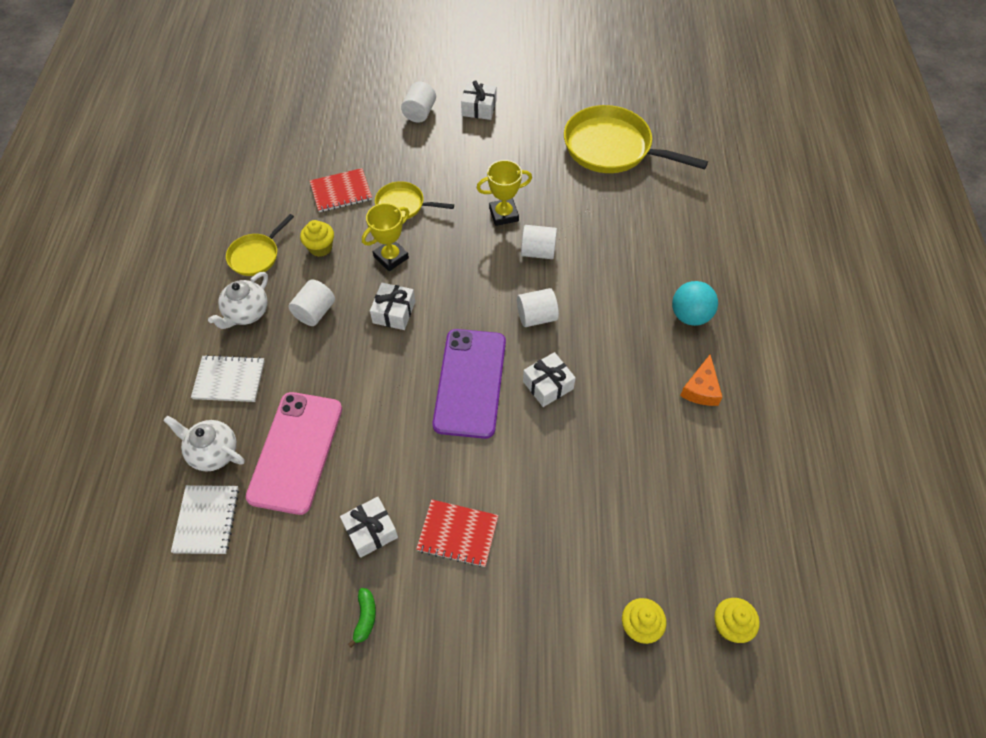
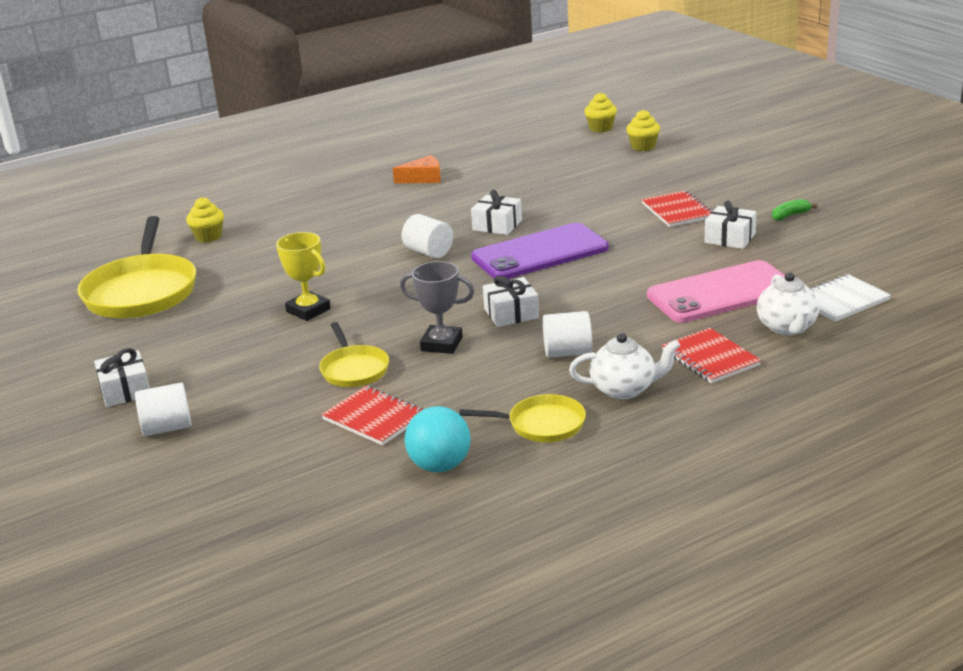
camera: 120 degrees left, 30 degrees down
white notebook [191,355,265,402] -> red notebook [662,328,761,383]
yellow cupcake [300,220,334,257] -> yellow cupcake moved to [186,197,224,242]
yellow trophy [362,203,409,271] -> grey trophy [400,261,475,354]
white cylinder [521,225,557,259] -> none
turquoise ball [672,281,718,326] -> turquoise ball moved to [405,406,471,472]

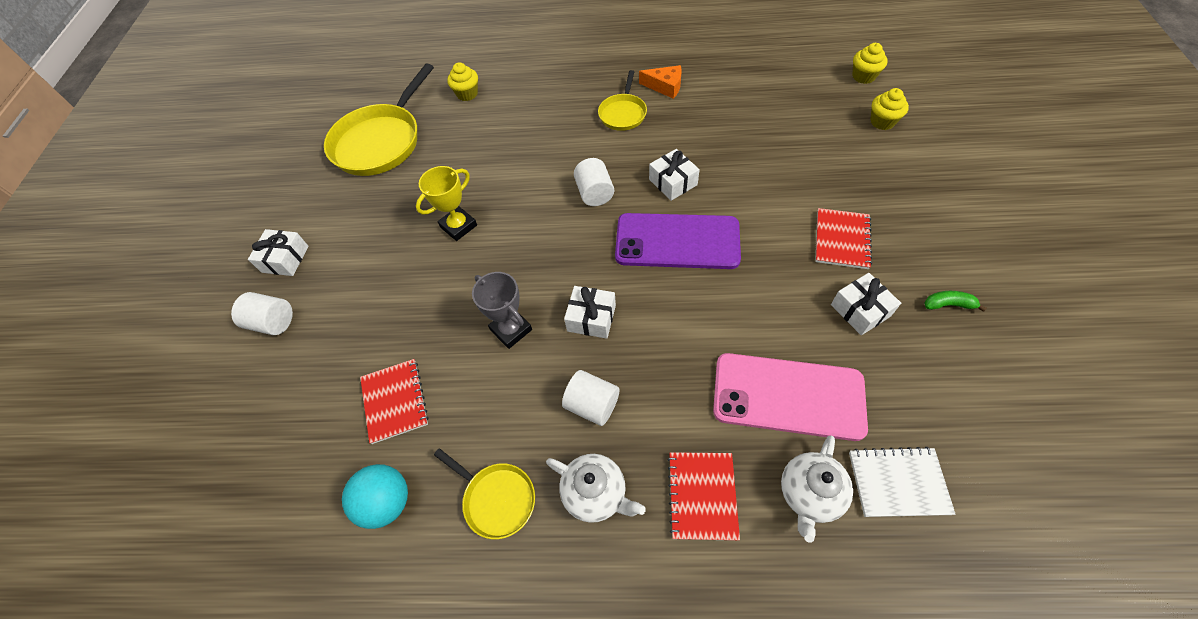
camera: 35 degrees right, 30 degrees up
yellow trophy [276,232,331,321] -> yellow trophy turned 60 degrees clockwise [416,166,477,241]
yellow pan [319,322,389,387] -> yellow pan moved to [598,70,647,131]

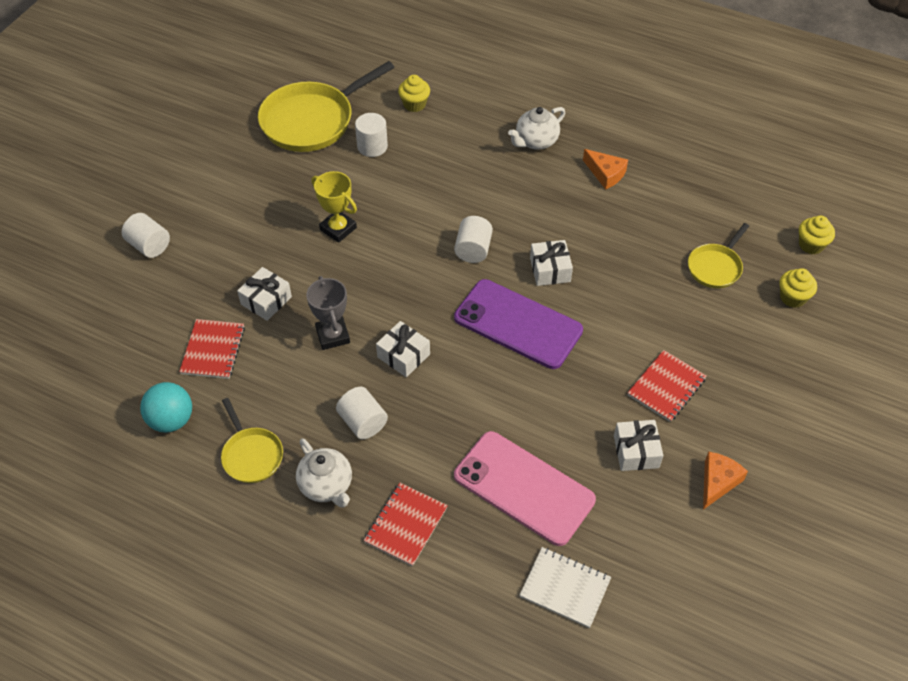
camera: 20 degrees right, 5 degrees down
white gift [248,229,309,276] -> white gift moved to [237,267,292,321]
yellow trophy [416,166,477,241] -> yellow trophy turned 60 degrees clockwise [312,171,357,243]
yellow pan [598,70,647,131] -> yellow pan moved to [688,223,749,288]
white teapot [781,435,853,543] -> white teapot moved to [508,107,565,150]
green banana [924,291,987,312] -> orange cheese [703,451,748,510]
none -> white cylinder [355,113,388,157]

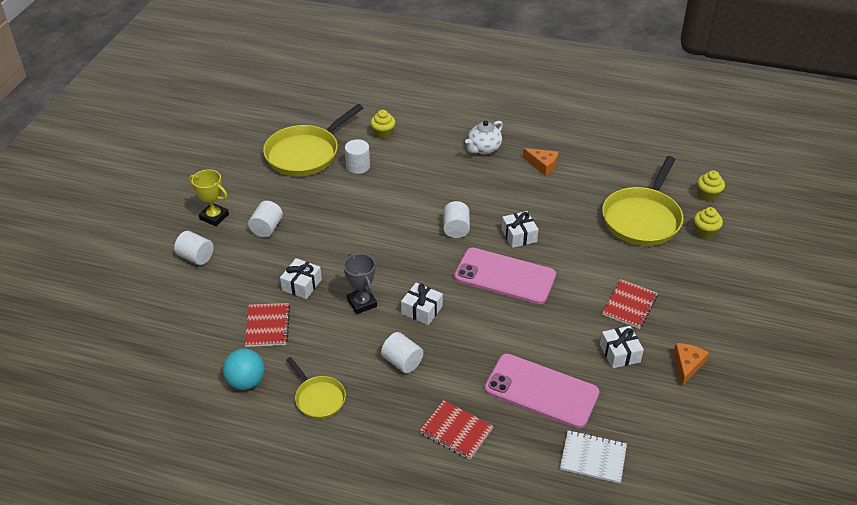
camera: 10 degrees left, 10 degrees down
white teapot [296,439,352,508] -> none
yellow trophy [312,171,357,243] -> yellow trophy moved to [189,169,229,226]
red notebook [363,483,448,566] -> red notebook turned 75 degrees counterclockwise [420,400,493,460]
purple phone [454,279,583,369] -> pink phone [454,248,556,304]
yellow pan [688,223,749,288] -> yellow pan [602,156,683,246], size x1.89
none -> white cylinder [248,201,283,237]

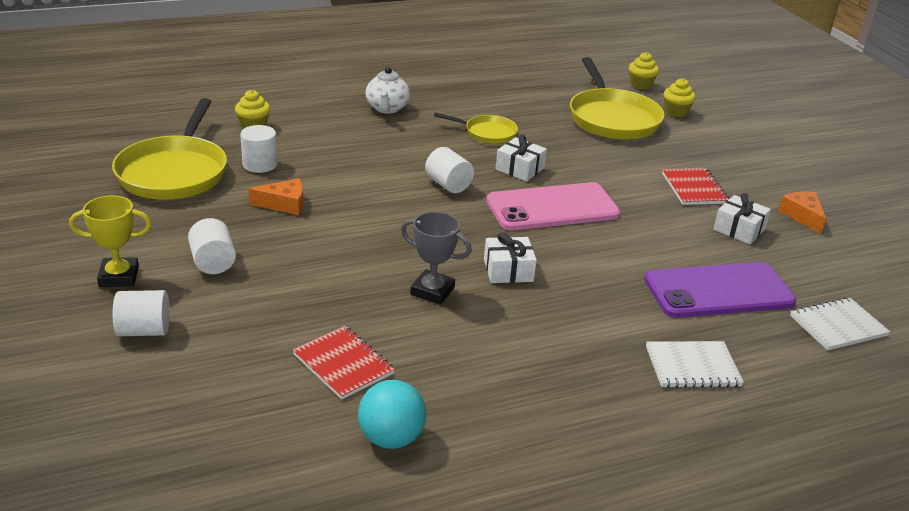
camera: 40 degrees left, 10 degrees down
white gift [280,258,322,299] -> none
yellow pan [286,357,346,419] -> yellow pan moved to [434,113,518,144]
white cylinder [381,332,424,373] -> none
red notebook [420,400,493,460] -> white notebook [646,341,744,388]
pink phone [484,354,599,429] -> purple phone [644,262,797,318]
orange cheese [523,148,558,176] -> orange cheese moved to [248,178,303,215]

